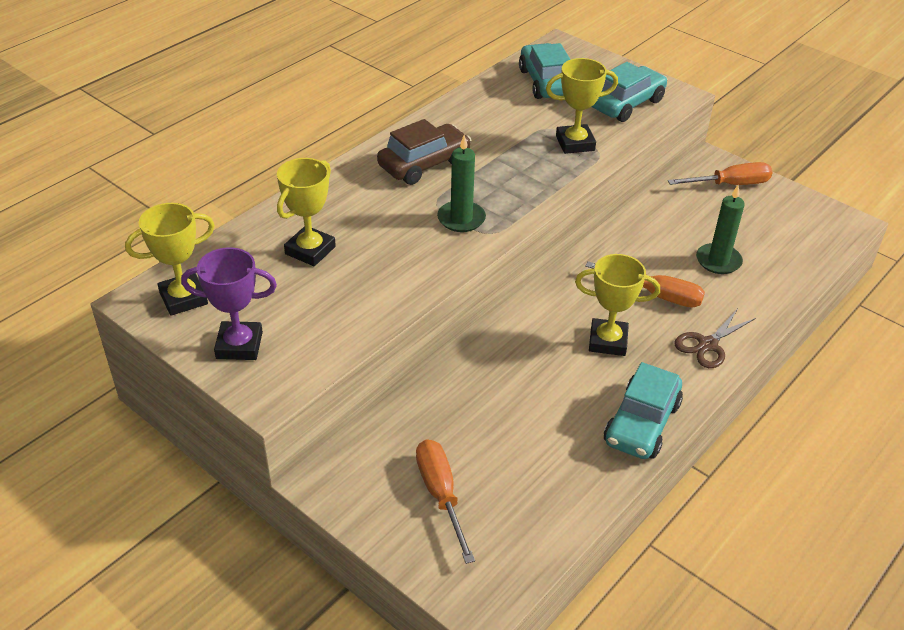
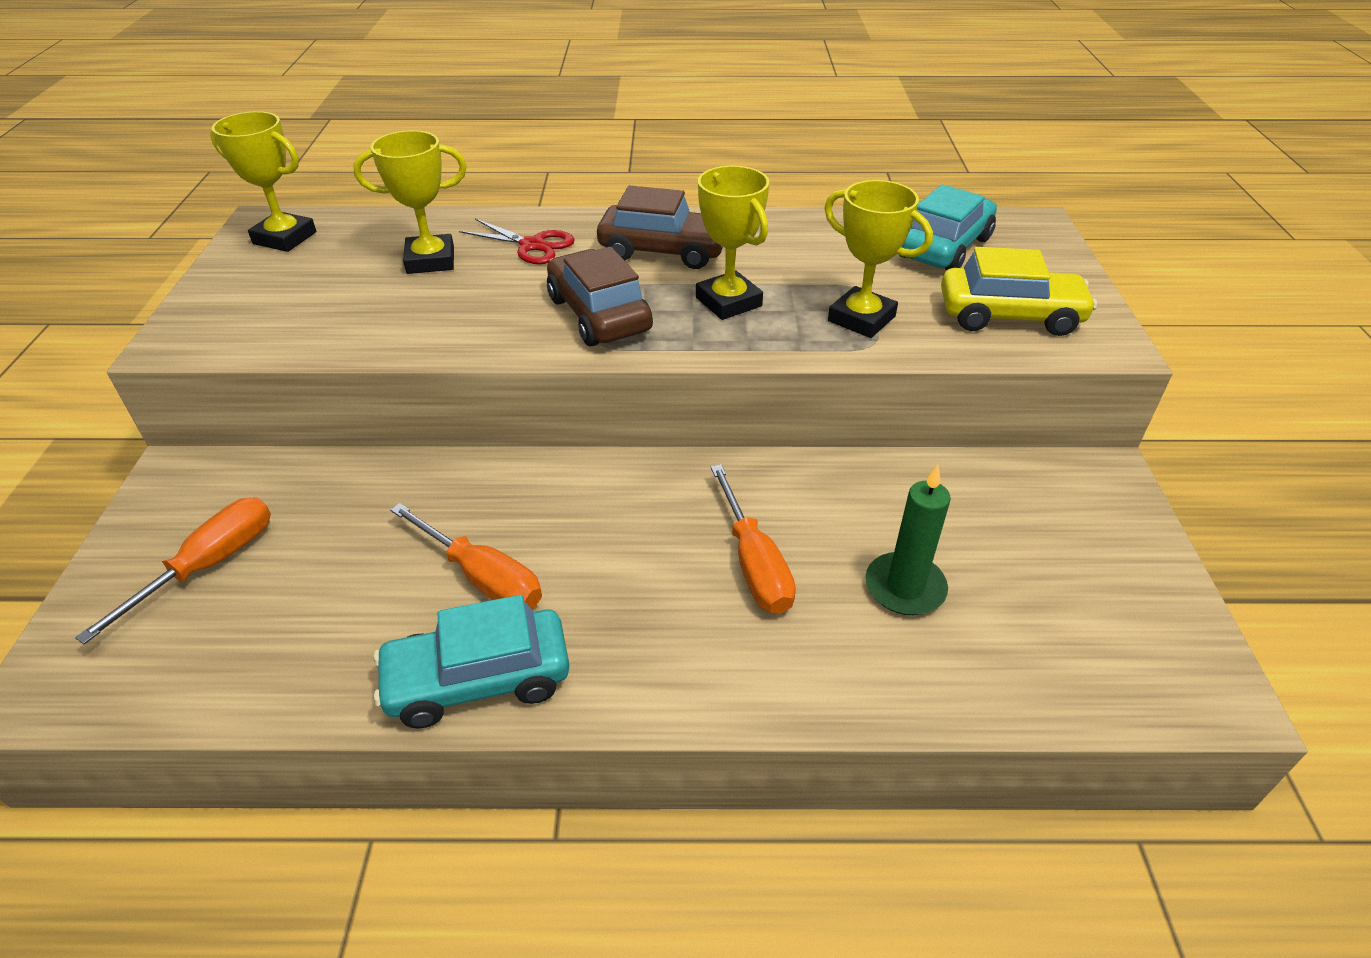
camera: 50 degrees right, 0 degrees up
purple trophy [181,247,277,360] -> none
green candle [437,135,486,232] -> brown car [547,247,653,346]
yellow trophy [575,254,660,356] -> yellow trophy moved to [696,166,769,320]
turquoise car [592,62,668,122] -> yellow car [941,247,1097,336]
orange screwdriver [668,162,773,185] -> orange screwdriver moved to [390,503,542,609]
brown scissors [675,310,756,368] -> none
none -> red scissors [459,219,575,264]

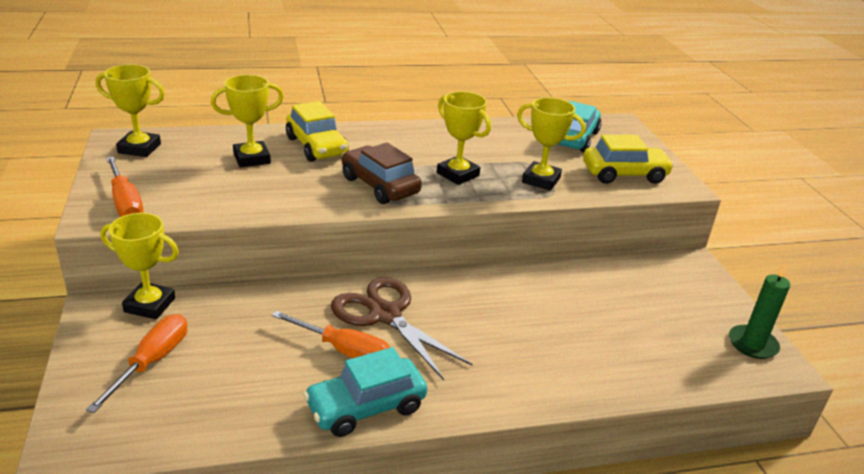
camera: 15 degrees left, 10 degrees down
red scissors [459,219,575,264] -> yellow car [286,101,348,162]
brown car [597,186,723,269] -> none
orange screwdriver [711,464,796,614] -> orange screwdriver moved to [106,157,143,217]
green candle [865,465,951,615] -> green candle moved to [729,262,790,359]
none -> yellow trophy [100,213,179,319]
none -> brown scissors [331,277,473,380]

